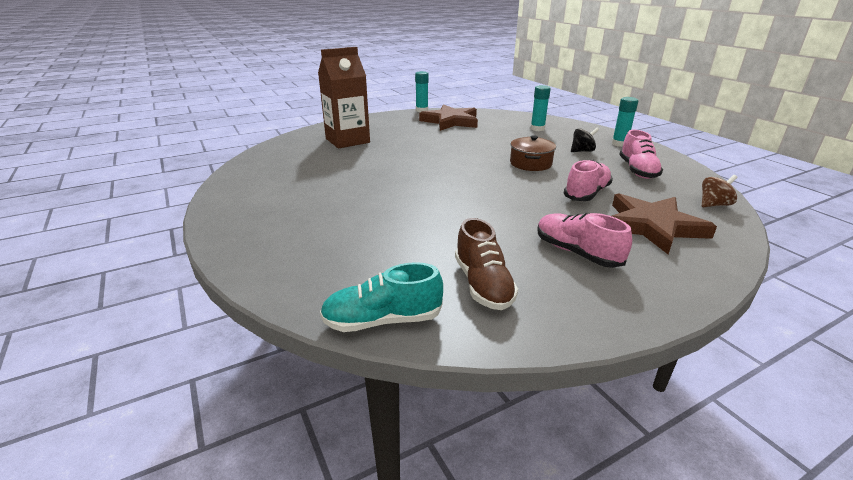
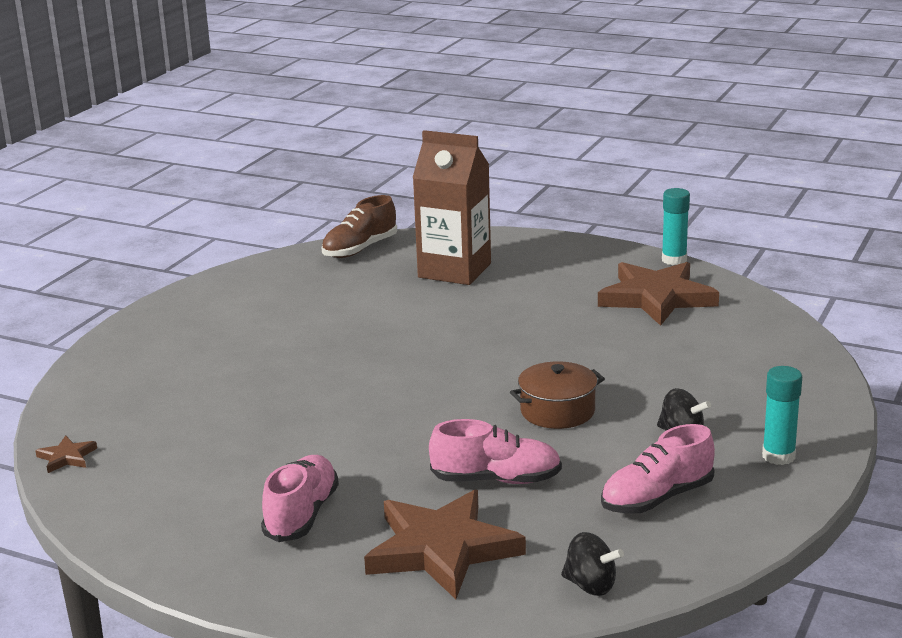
camera: 55 degrees right, 5 degrees down
turquoise shoe [320,262,443,332] -> brown star [35,436,97,473]
brown shoe [455,218,518,310] -> brown shoe moved to [322,195,397,258]
turquoise glue stick [531,85,551,131] -> none
brown spinning top [702,175,738,207] -> black spinning top [561,532,624,596]

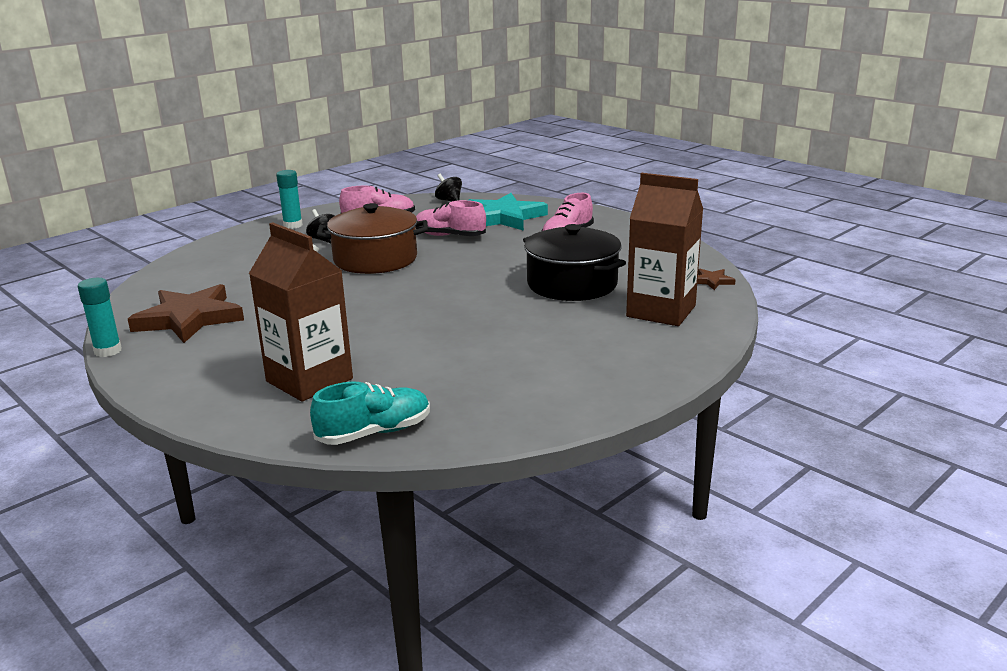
camera: 160 degrees left, 0 degrees up
brown shoe [322,195,397,258] -> turquoise shoe [310,382,430,445]
brown star [364,490,526,599] -> turquoise star [468,193,548,231]
brown pot [510,361,605,429] -> brown pot [316,203,428,274], size x1.64
none -> black pot [523,224,626,301]
none -> brown carton [626,173,703,326]

